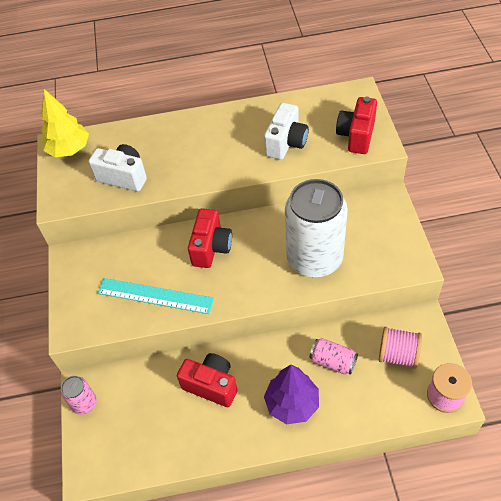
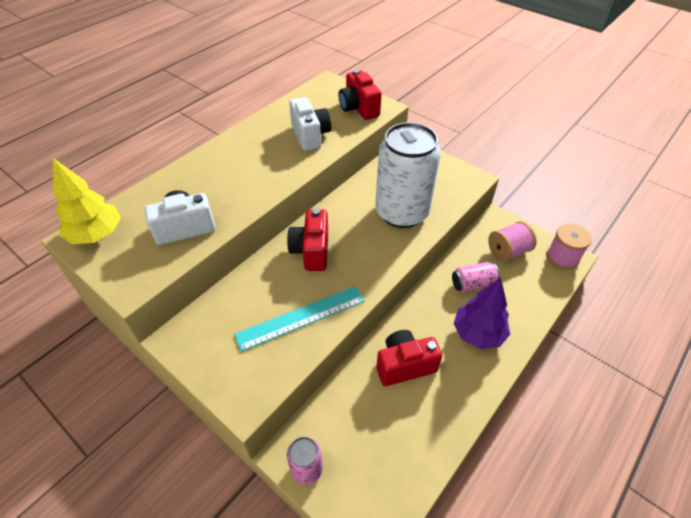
camera: 45 degrees left, 5 degrees down
red camera [188,208,232,268] -> red camera turned 150 degrees counterclockwise [287,208,328,271]

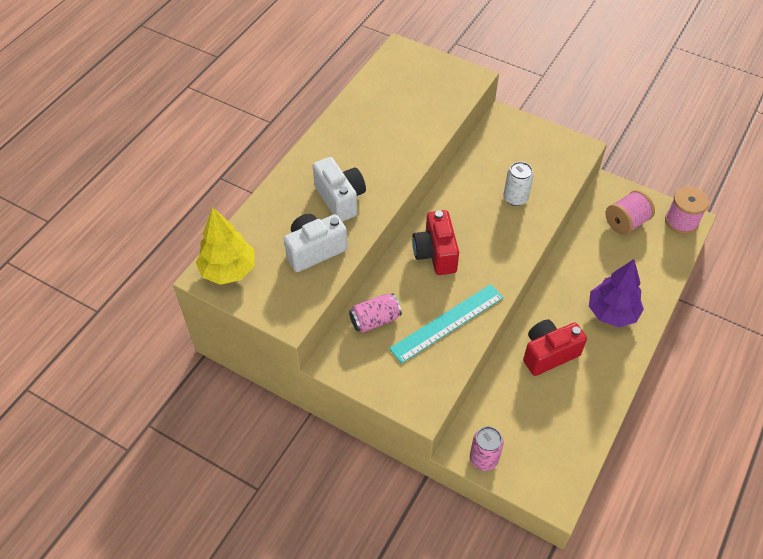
camera: 10 degrees left, 5 degrees up
white camera [289,97,331,151] -> white camera moved to [313,157,366,222]
red camera [338,69,382,120] -> none
white can [375,122,441,228] -> white can [504,162,534,206], size x0.44
pink can [452,262,500,293] -> pink can moved to [349,293,402,333]

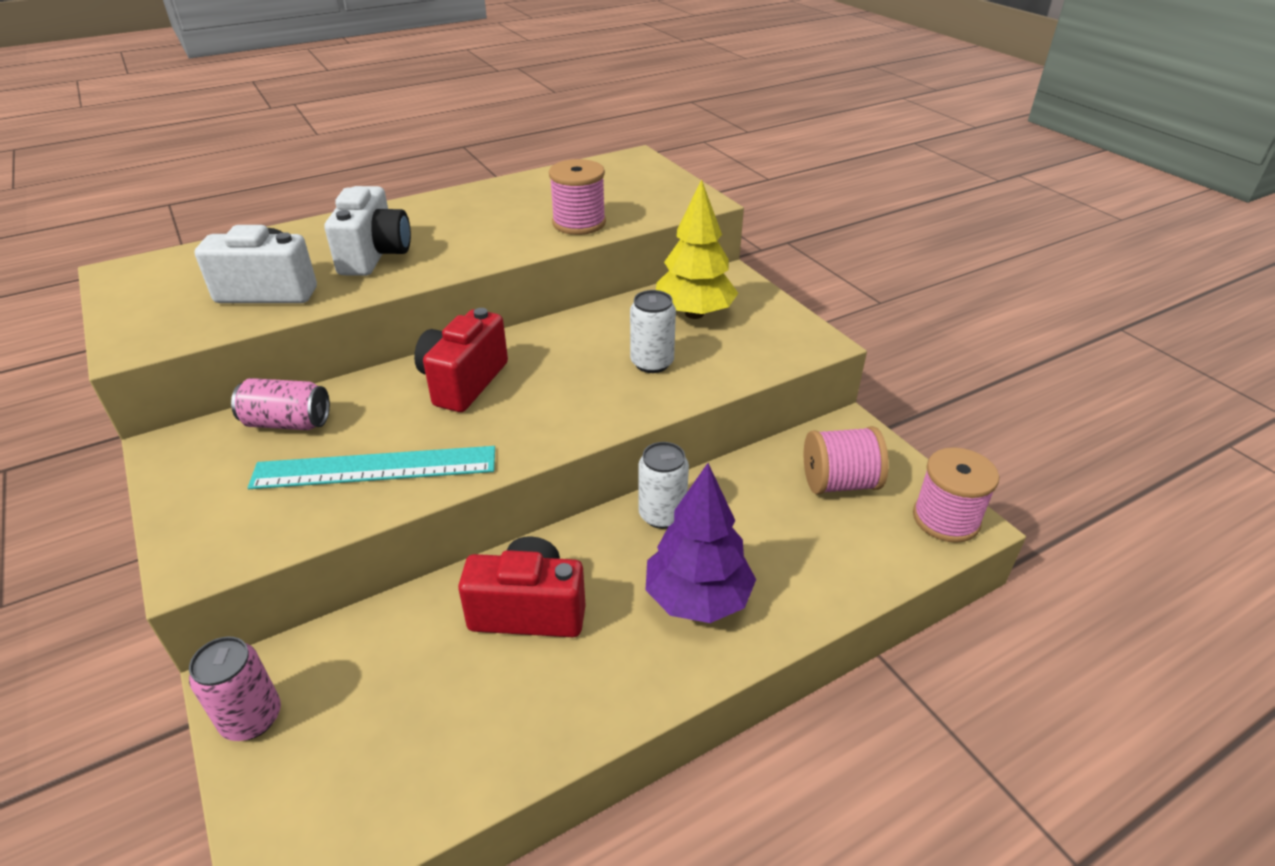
camera: 30 degrees right, 15 degrees down
yellow tree [196,207,255,285] -> yellow tree moved to [656,179,738,319]
none -> pink spool [549,159,606,235]
none -> white can [638,442,689,529]

